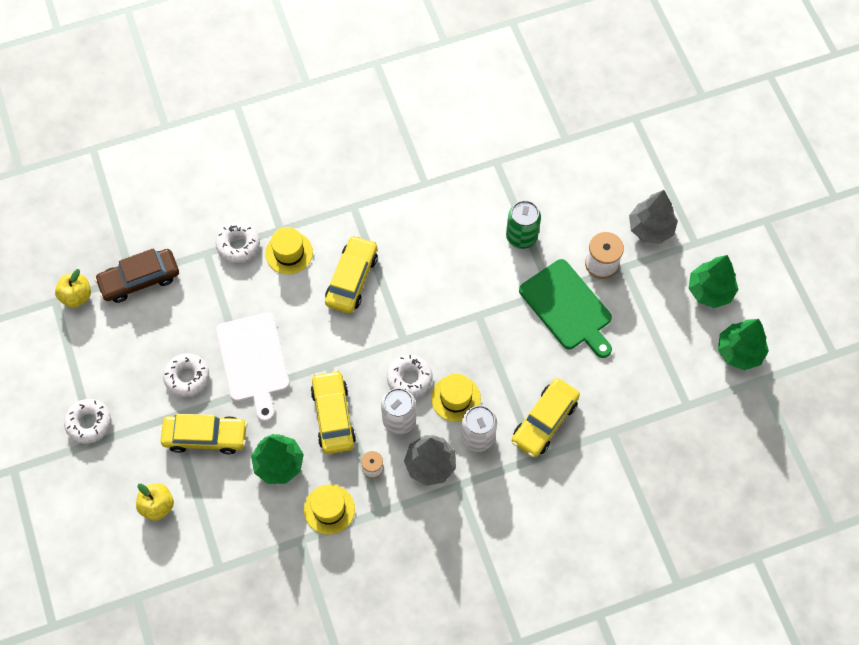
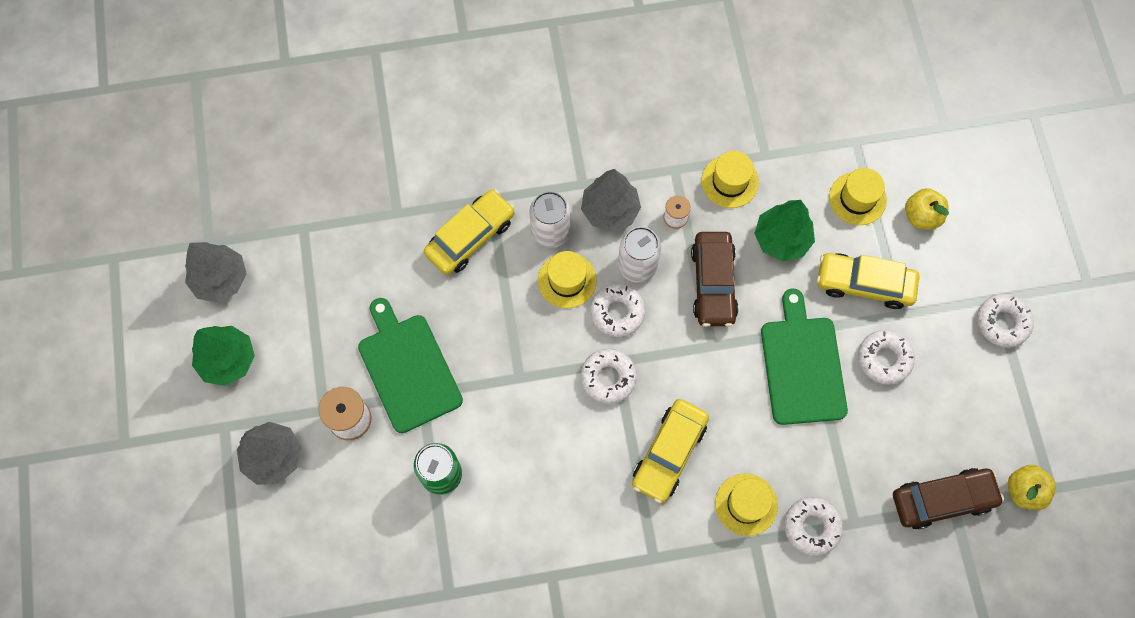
camera: 170 degrees left, 5 degrees up
white cutting board [216,313,290,422] -> green cutting board [761,288,848,425]
yellow car [310,370,356,454] -> brown car [691,232,738,327]
green tree [718,319,769,370] -> grey tree [185,242,247,303]
none -> white donut [581,349,637,404]
none -> yellow hat [829,168,887,225]

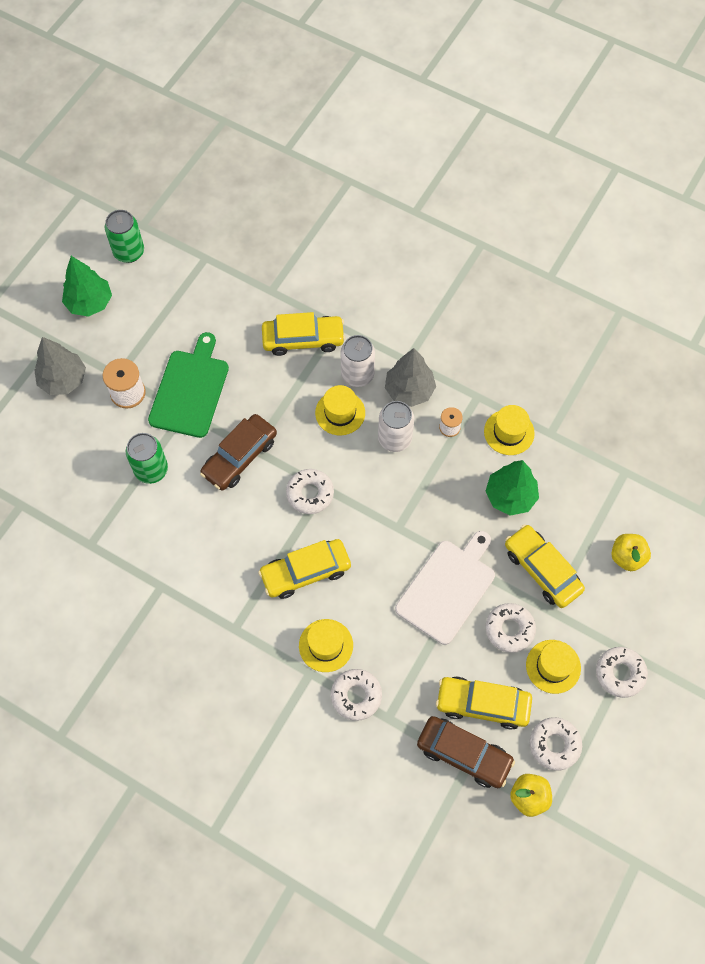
camera: 40 degrees right, 5 degrees down
grey tree [185,242,247,303] -> green can [105,210,144,263]
white donut [590,284,645,337] -> white donut moved to [530,717,582,771]
brown car [691,232,738,327] -> brown car moved to [200,414,277,491]
green cutting board [761,288,848,425] -> white cutting board [395,531,495,645]
yellow hat [829,168,887,225] -> yellow hat moved to [526,640,581,694]
none -> yellow car [436,676,532,730]

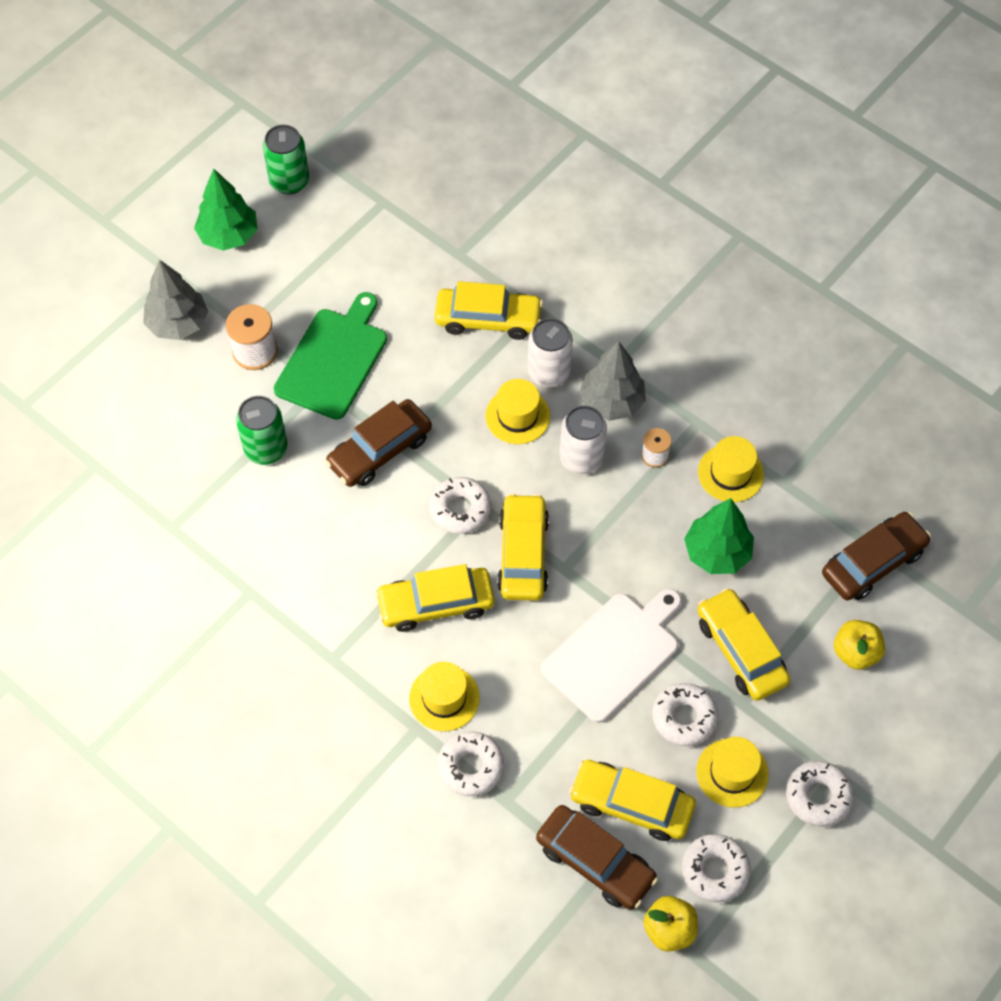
camera: 10 degrees right, 5 degrees down
none -> yellow car [497,493,549,601]
none -> brown car [822,512,931,601]

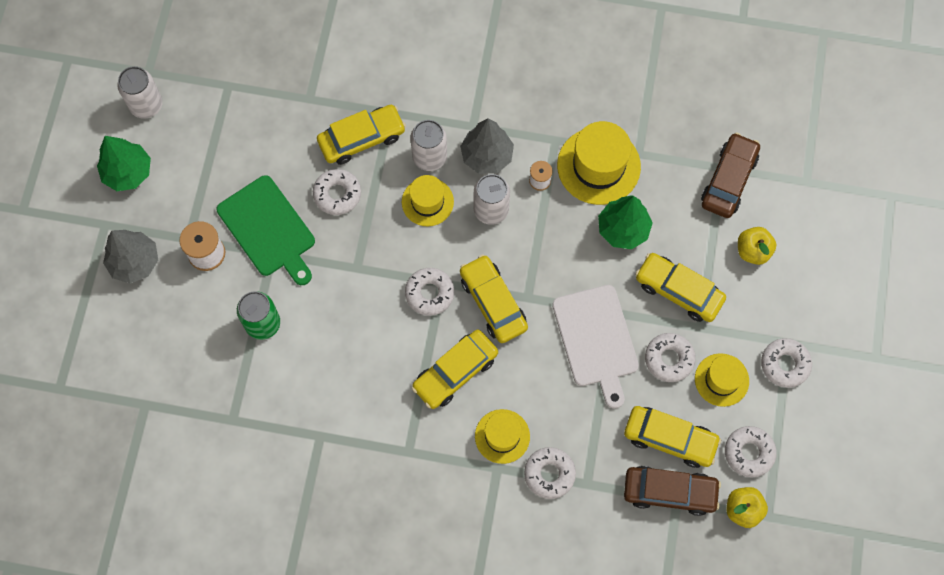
camera: 30 degrees left, 10 degrees up
green can [263,125,309,194] -> white can [118,66,163,119]
green cutting board [274,292,387,420] -> green cutting board turned 150 degrees clockwise [217,175,315,285]
brown car [325,399,432,487] -> none
white cutting board [541,589,681,723] -> white cutting board turned 150 degrees clockwise [552,285,639,409]
yellow car [569,760,696,841] -> yellow car turned 150 degrees counterclockwise [624,406,721,468]
yellow hat [698,436,764,502] -> yellow hat [557,121,641,205], size x1.61
none -> white donut [313,169,361,215]

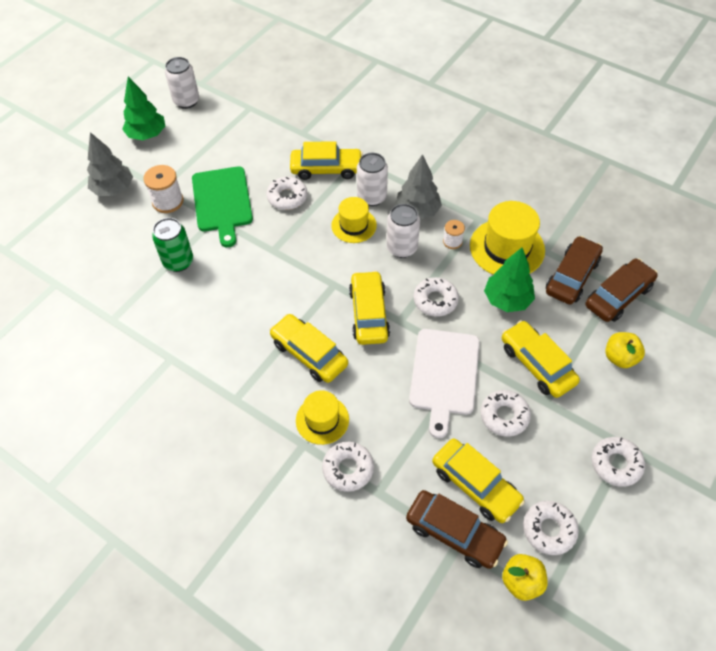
camera: 25 degrees right, 15 degrees down
white donut [405,268,454,316] -> white donut moved to [413,277,459,317]
yellow car [412,330,498,409] -> yellow car turned 60 degrees clockwise [269,314,348,383]
yellow hat [695,353,749,407] -> none
none -> brown car [546,236,603,305]

